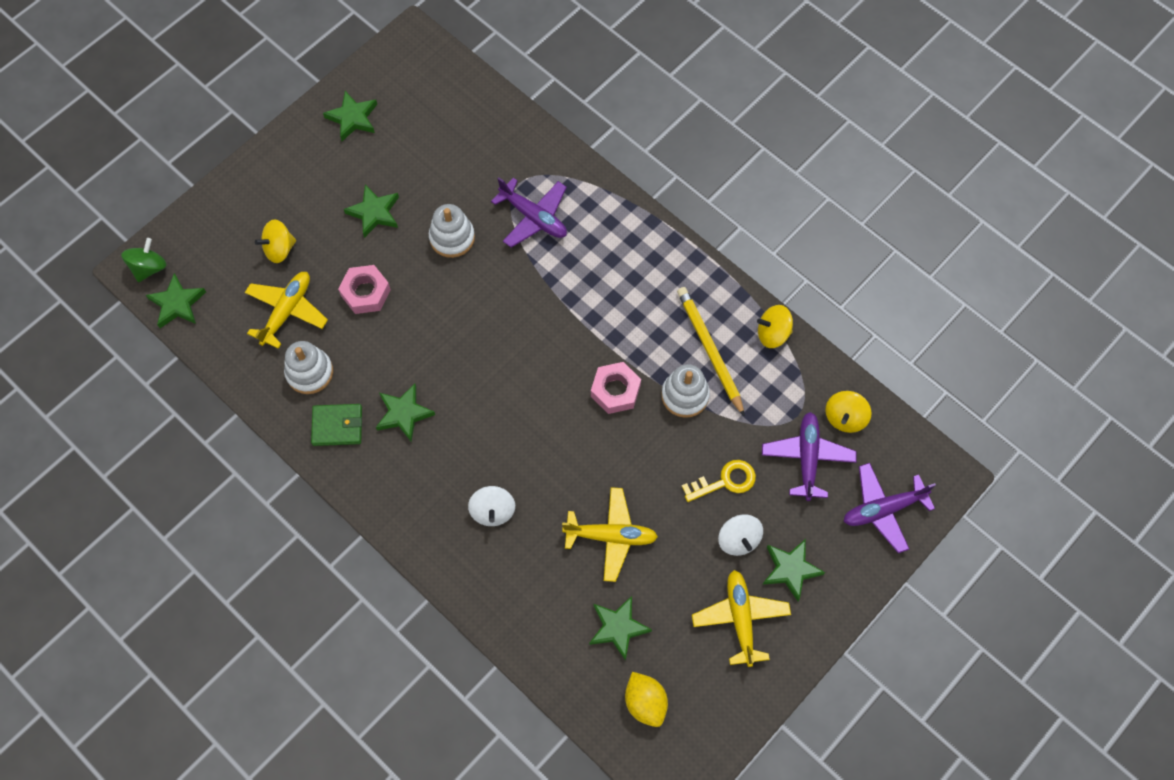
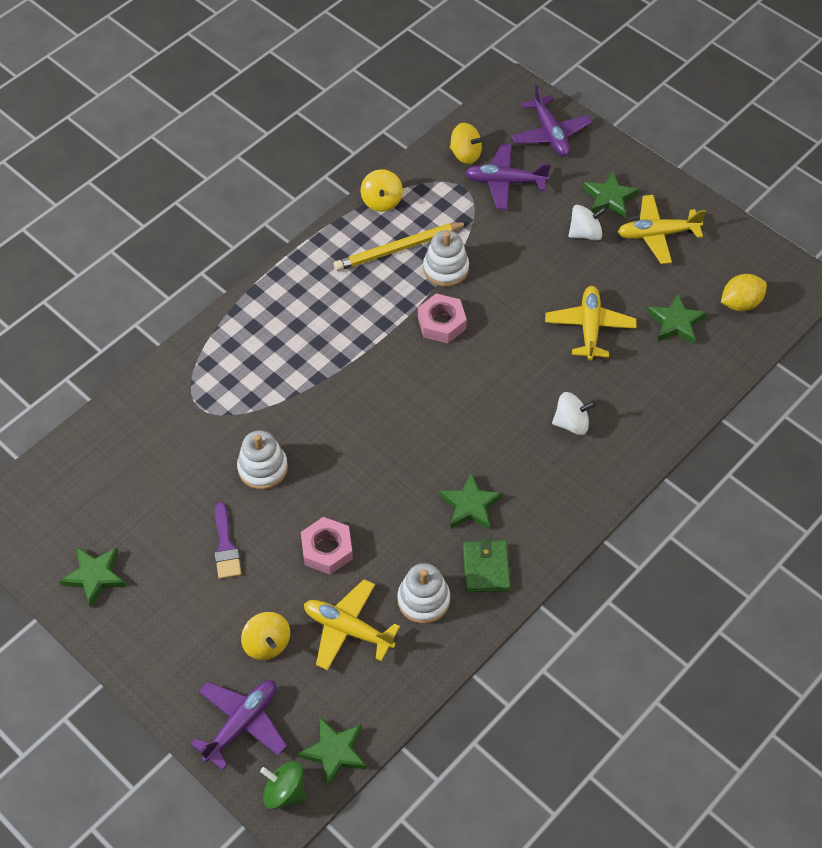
camera: 90 degrees left, 10 degrees down
green star [344,185,399,238] -> purple brush [215,502,241,579]
purple plane [491,178,567,248] -> purple plane moved to [191,680,287,771]
yellow key [682,460,756,502] -> none

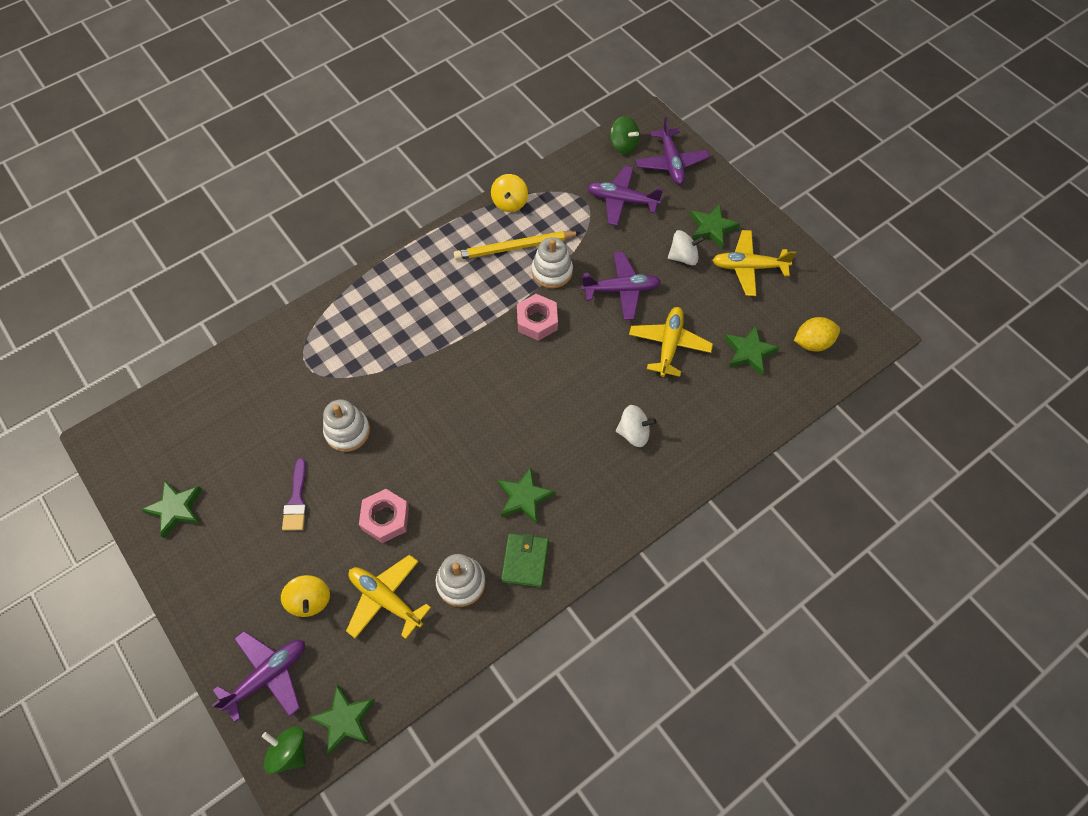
camera: 10 degrees right, 5 degrees up
yellow spinning top [450,123,484,164] -> none
none -> purple plane [581,252,661,320]
none -> green spinning top [610,116,640,154]

